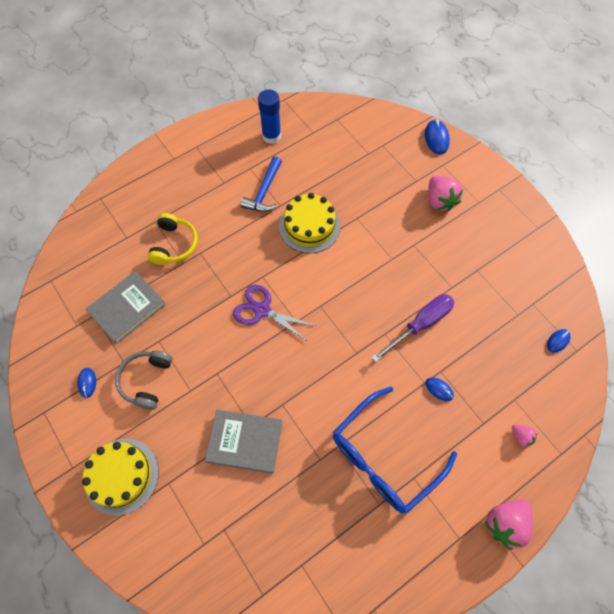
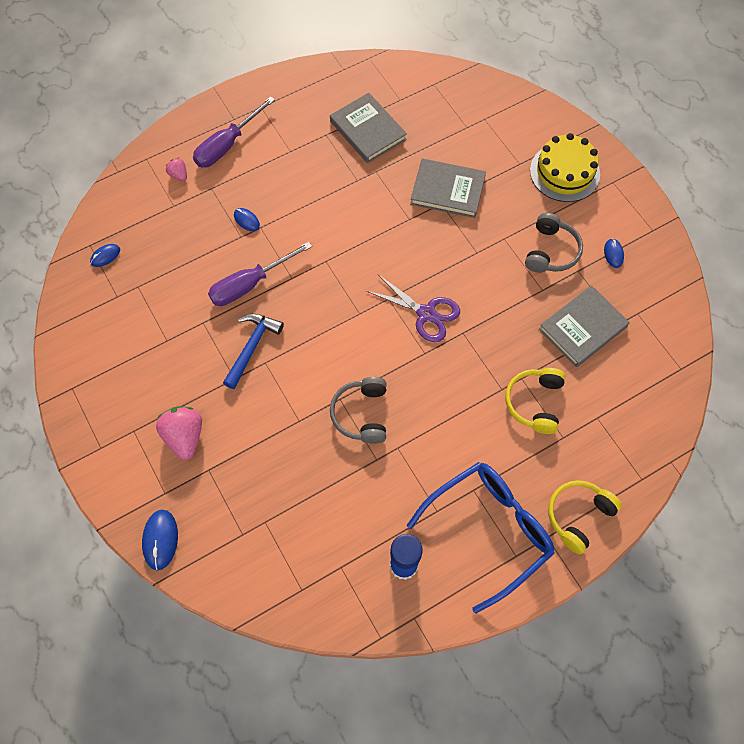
camera: 175 degrees left, 0 degrees up
blue hammer [240,156,282,212] -> blue hammer moved to [223,314,284,389]
yellow cake [279,193,340,253] -> grey headphones [330,377,387,444]
blue glasses [333,386,457,514] -> blue glasses moved to [407,462,555,613]
pink strawberry [485,500,533,550] -> none
none -> purple screwdriver [193,96,275,167]
none -> grey book [330,93,407,163]
none -> yellow headphones [548,480,622,554]

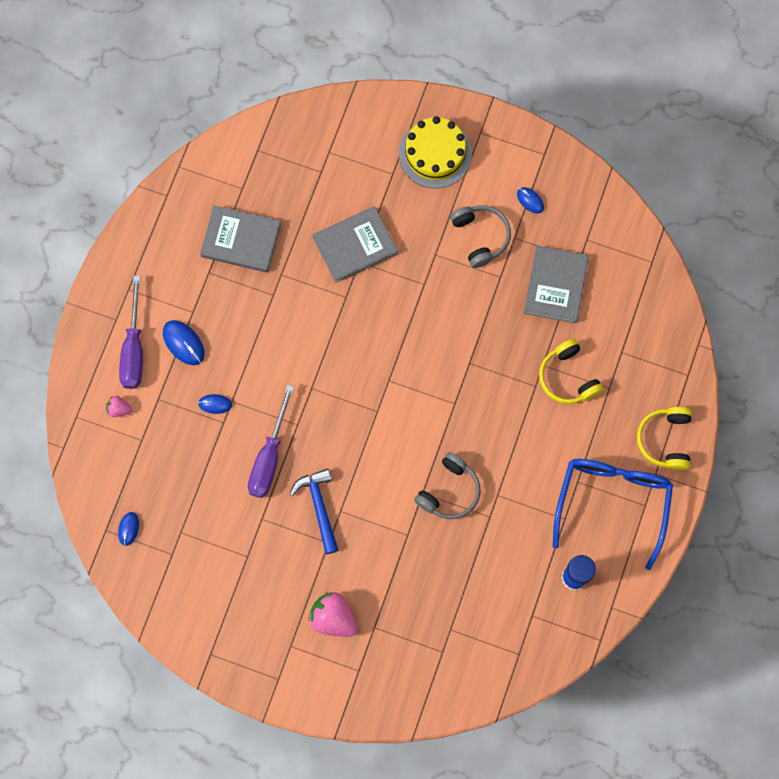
camera: 40 degrees left, 10 degrees up
blue mouse [142,510,178,570] -> blue mouse moved to [163,320,205,365]
grey headphones [330,377,387,444] -> grey headphones turned 105 degrees counterclockwise [414,452,481,519]
purple scissors [367,275,460,342] -> none

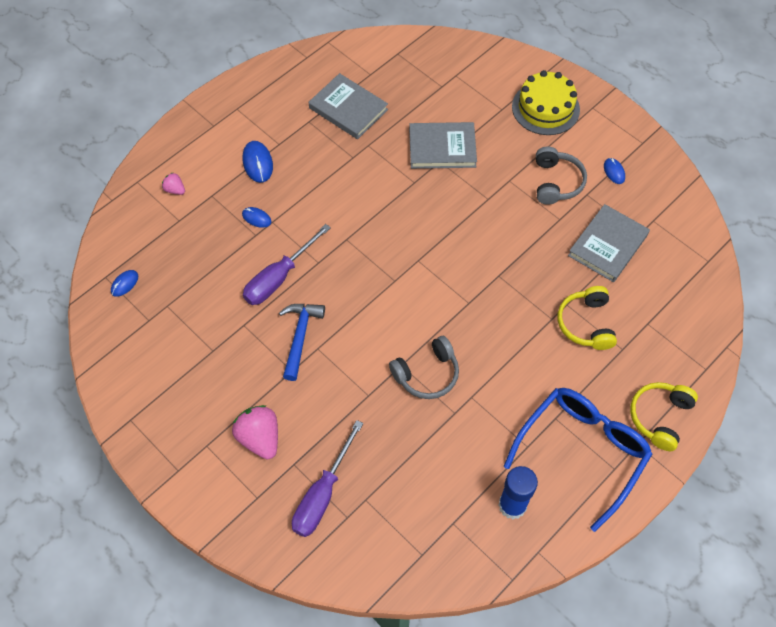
camera: 25 degrees right, 15 degrees down
purple screwdriver [119,276,143,389] -> purple screwdriver moved to [292,420,363,537]

